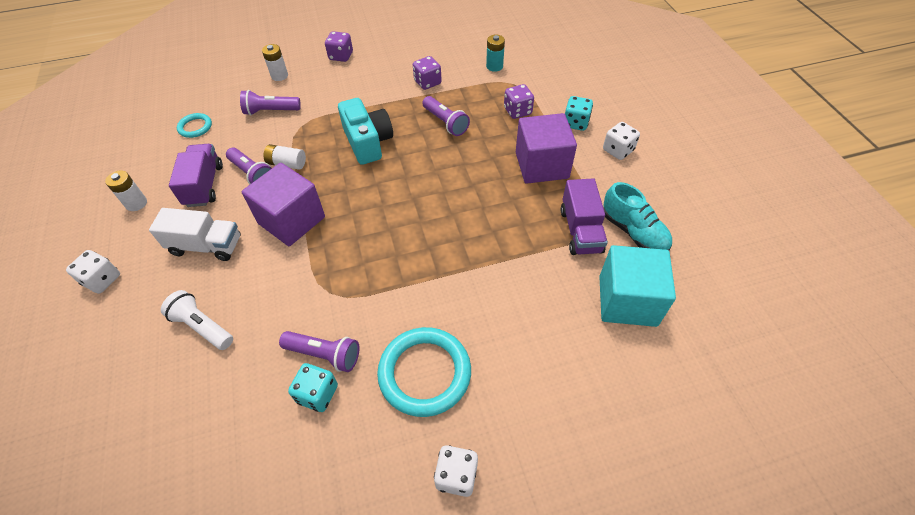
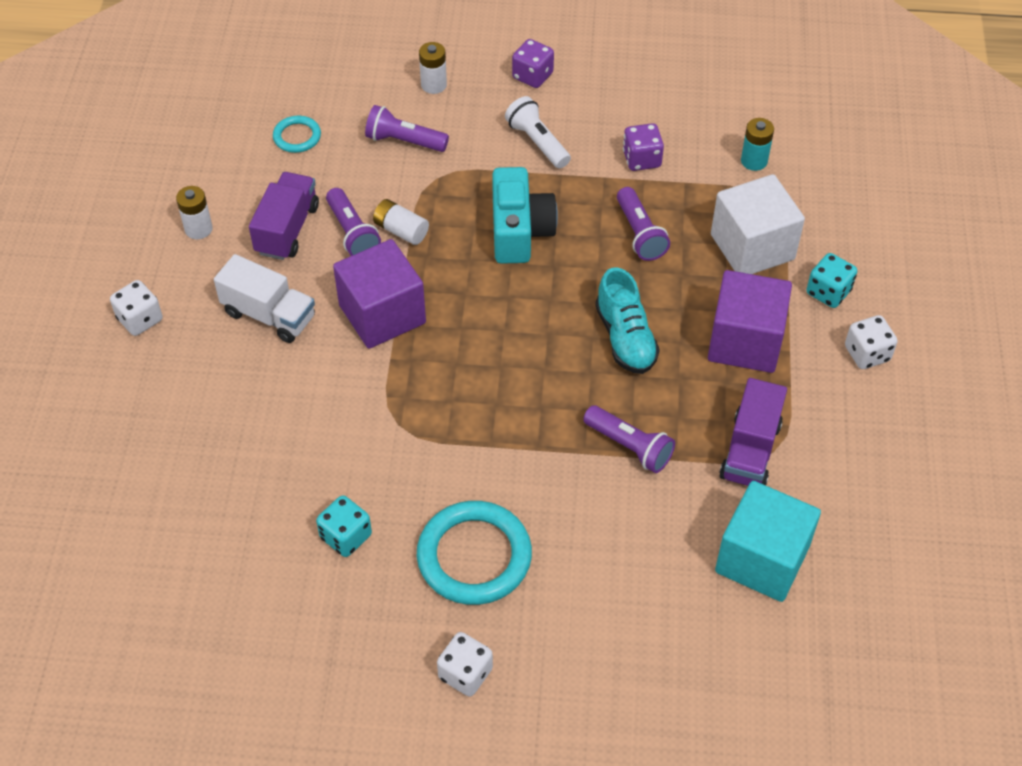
camera: 20 degrees right, 0 degrees up
white flashlight [161,290,233,350] -> white flashlight moved to [505,96,571,169]
purple flashlight [279,331,359,372] -> purple flashlight moved to [583,405,675,473]
purple dice [504,84,534,119] -> white cube [711,174,805,274]
turquoise shoe [603,182,672,250] -> turquoise shoe moved to [595,267,660,374]

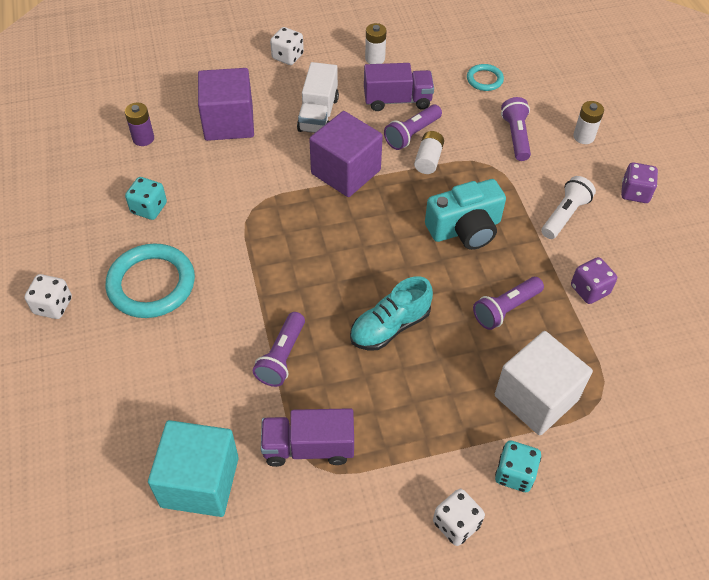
camera: 70 degrees right, 0 degrees up
purple cube [708,270,792,373] -> purple cube moved to [198,68,254,141]
turquoise battery [741,118,774,171] -> none
none -> purple battery [125,103,154,146]

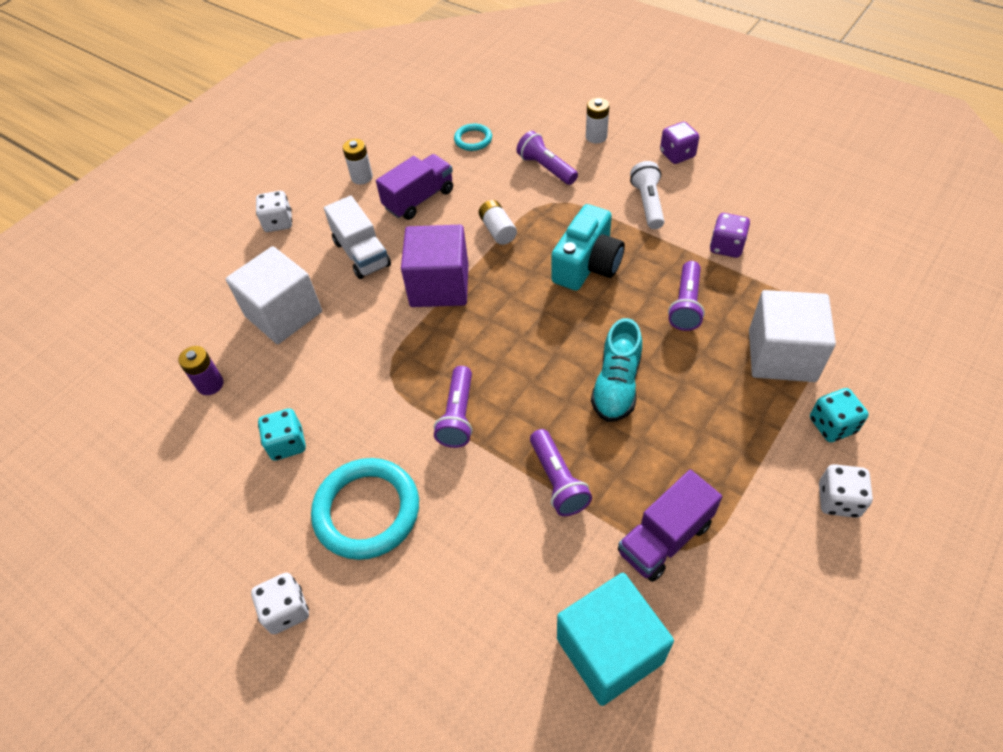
camera: 35 degrees left, 0 degrees up
purple cube [198,68,254,141] -> white cube [226,246,322,344]
purple flashlight [384,105,442,150] -> purple flashlight moved to [434,366,472,448]

